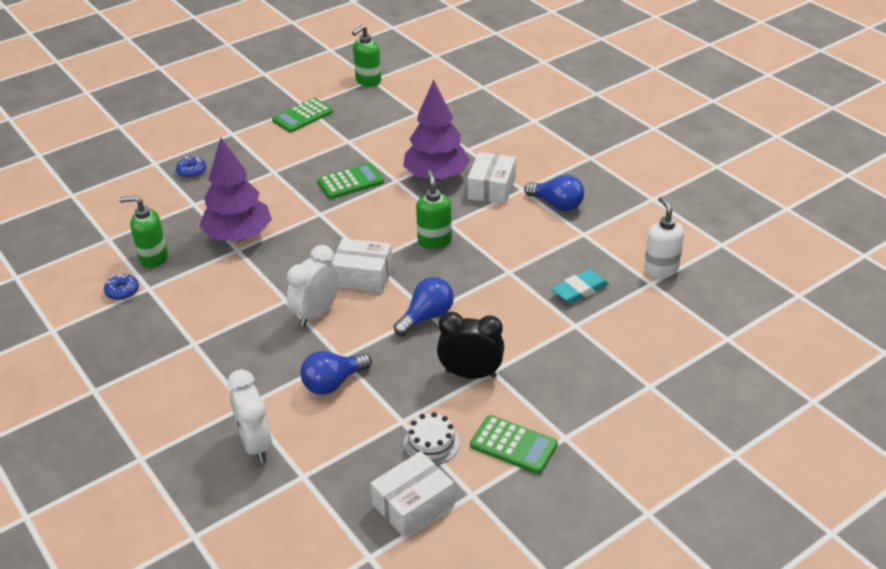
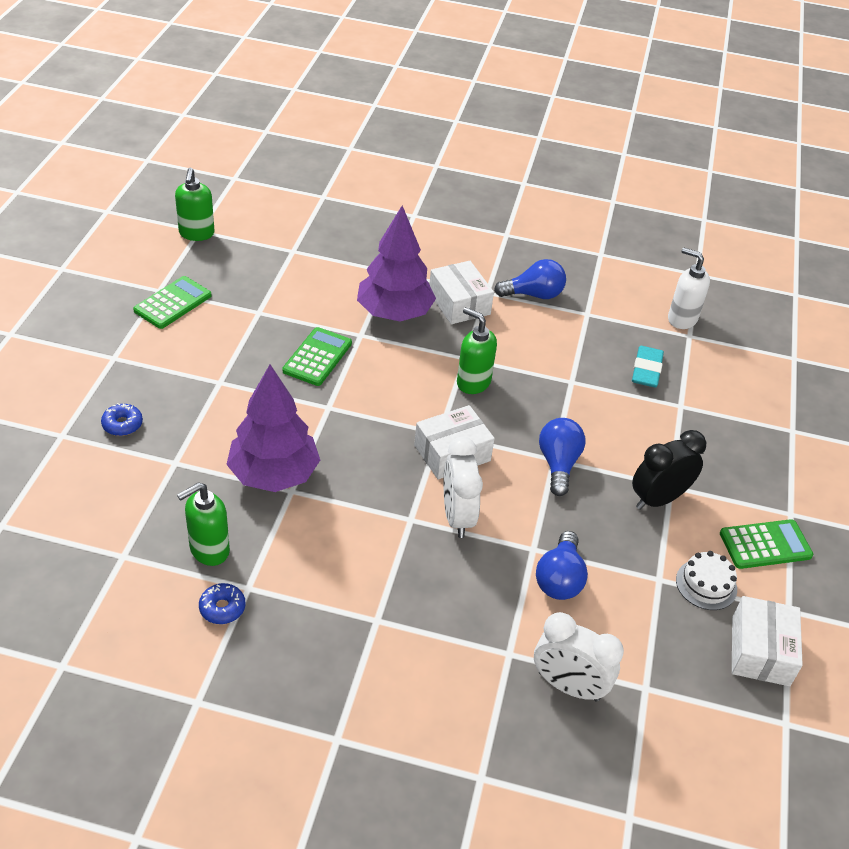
camera: 45 degrees left, 5 degrees up
green calculator [272,98,333,133] -> green calculator turned 150 degrees counterclockwise [133,276,212,329]

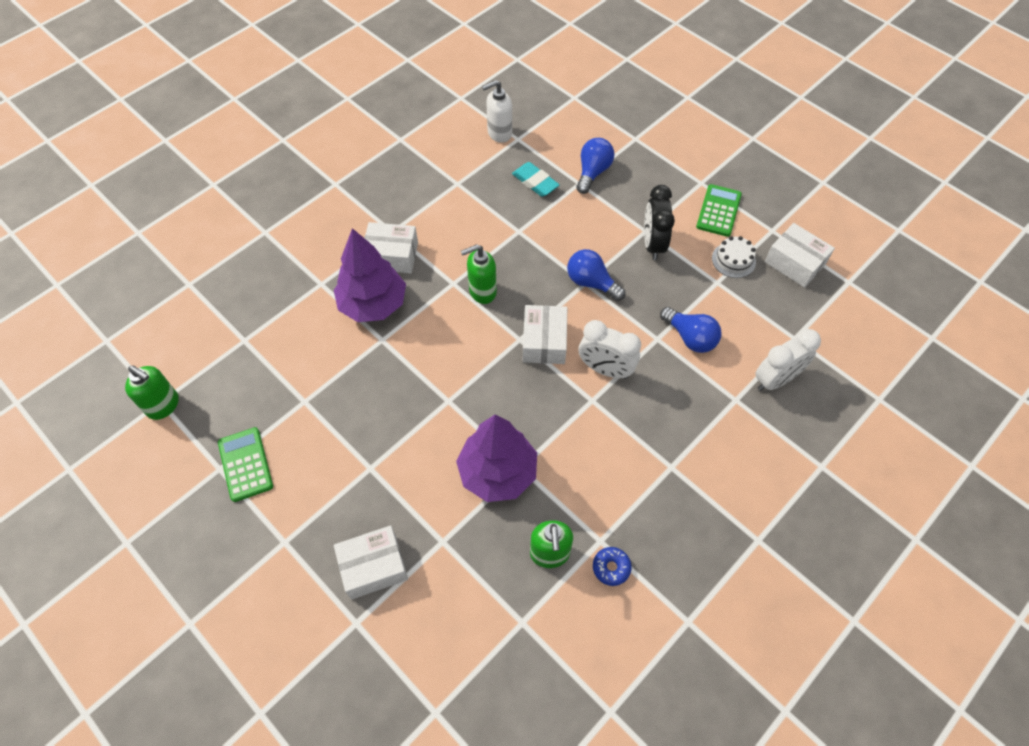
camera: 55 degrees left, 15 degrees up
blue donut [101,403,143,436] -> white box [334,525,408,599]
green calculator [282,327,352,386] -> none
blue light bulb [494,259,566,299] -> blue light bulb moved to [576,138,614,194]

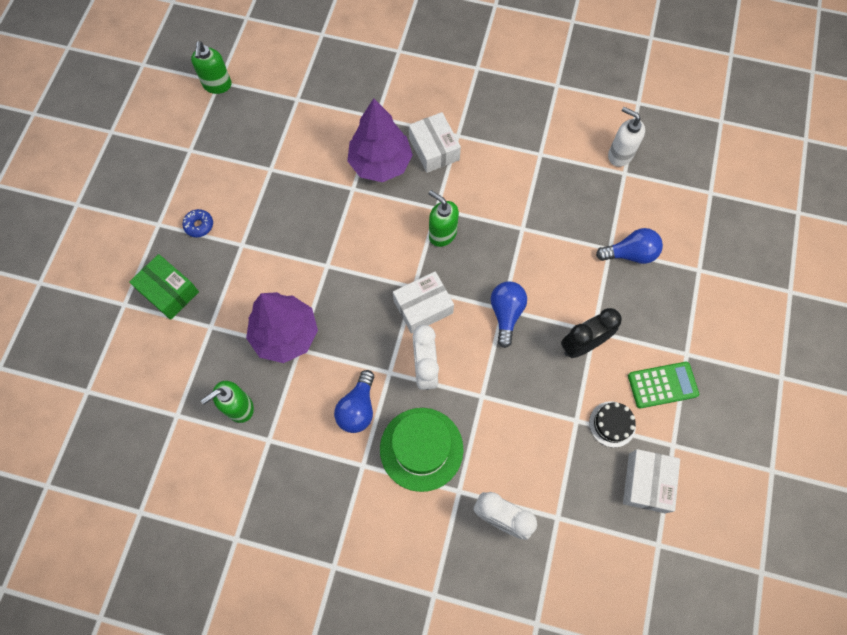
camera: 60 degrees right, 10 degrees up
green calculator [218,427,273,502] -> none
white box [334,525,408,599] -> green box [129,254,199,320]
turquoise eraser [512,162,559,197] -> none
blue donut [593,547,632,586] -> blue donut moved to [182,209,213,237]
blue light bulb [660,307,722,353] -> blue light bulb moved to [334,370,374,433]
white cake [712,236,756,278] -> black cake [589,401,636,448]
none -> green hat [380,408,463,492]

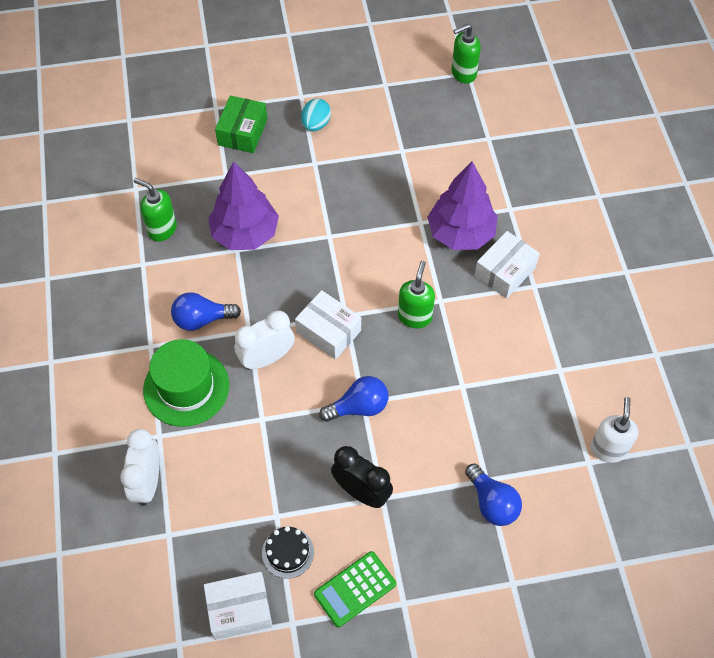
camera: 65 degrees right, 10 degrees down
blue donut [182,209,213,237] -> turquoise egg [301,98,331,131]
green calculator [628,362,699,408] -> green calculator turned 90 degrees clockwise [314,551,396,627]

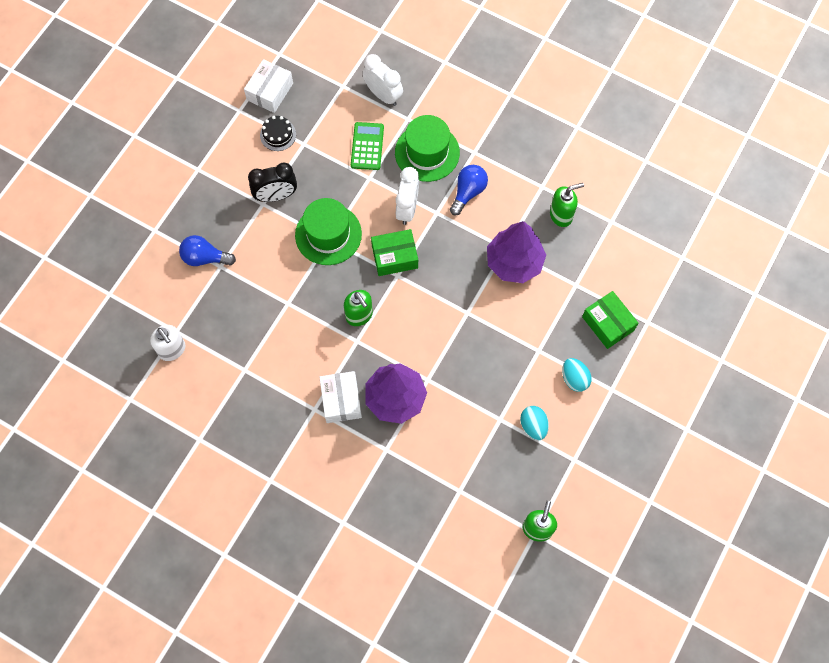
camera: 130 degrees right, 10 degrees up
white box [295,290,361,360] -> green box [371,229,418,276]
green calculator [314,551,396,627] -> green calculator moved to [351,122,384,170]
blue light bulb [319,376,388,422] -> green hat [295,198,362,265]
none -> turquoise egg [520,406,549,440]

